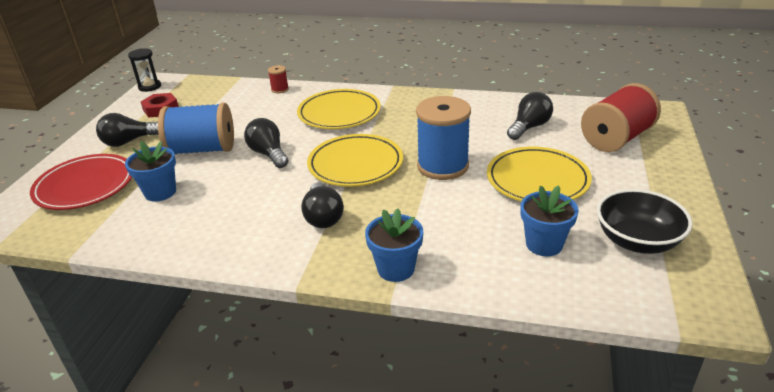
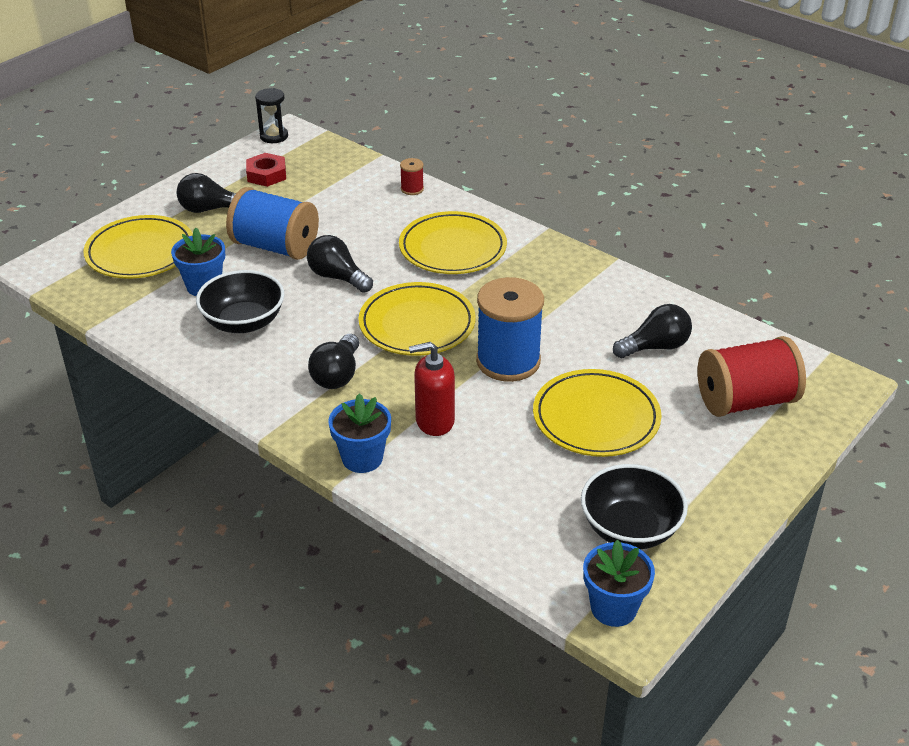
camera: 25 degrees right, 5 degrees up
red plate [30,154,132,210] -> yellow plate [83,215,193,279]
black light bulb [244,118,288,168] -> black light bulb turned 45 degrees counterclockwise [307,235,373,293]
blue flower pot [520,185,579,256] -> blue flower pot moved to [583,540,655,627]
none -> black bowl [196,270,284,333]
none -> red soap dispenser [409,342,455,436]

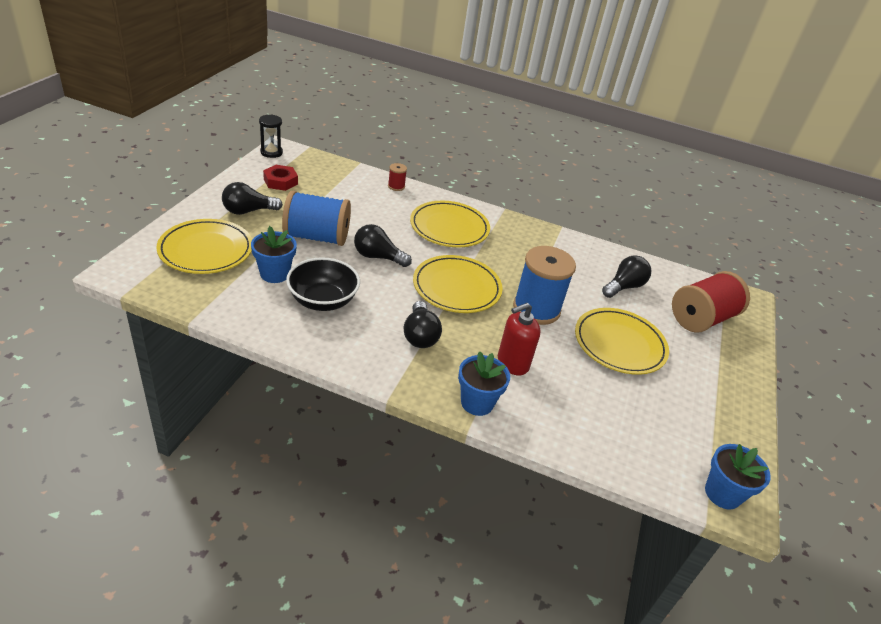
camera: 25 degrees left, 0 degrees up
black bowl [581,464,688,549] -> none

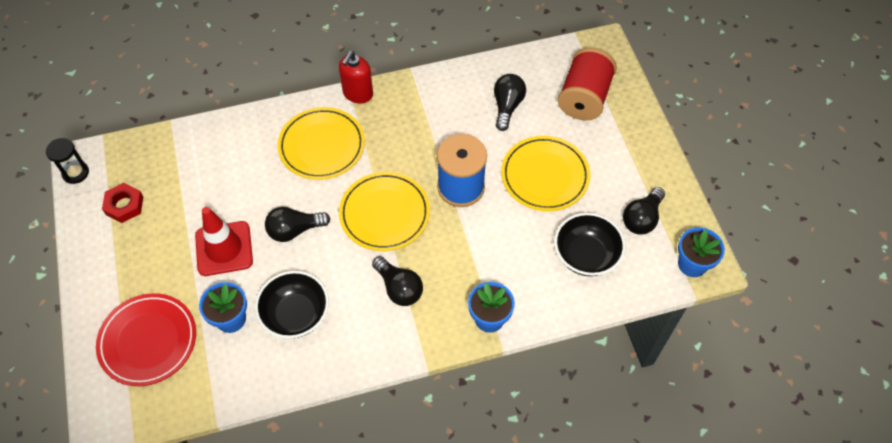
camera: 30 degrees left, 20 degrees up
yellow plate [156,219,252,274] -> red plate [96,293,196,386]
black light bulb [222,182,283,215] -> black light bulb moved to [623,187,665,234]
blue spool [282,191,351,246] -> red traffic cone [195,207,253,276]
red spool [388,163,407,191] -> none
red soap dispenser [498,303,541,376] -> red soap dispenser moved to [339,51,373,103]
none -> black bowl [554,213,625,276]

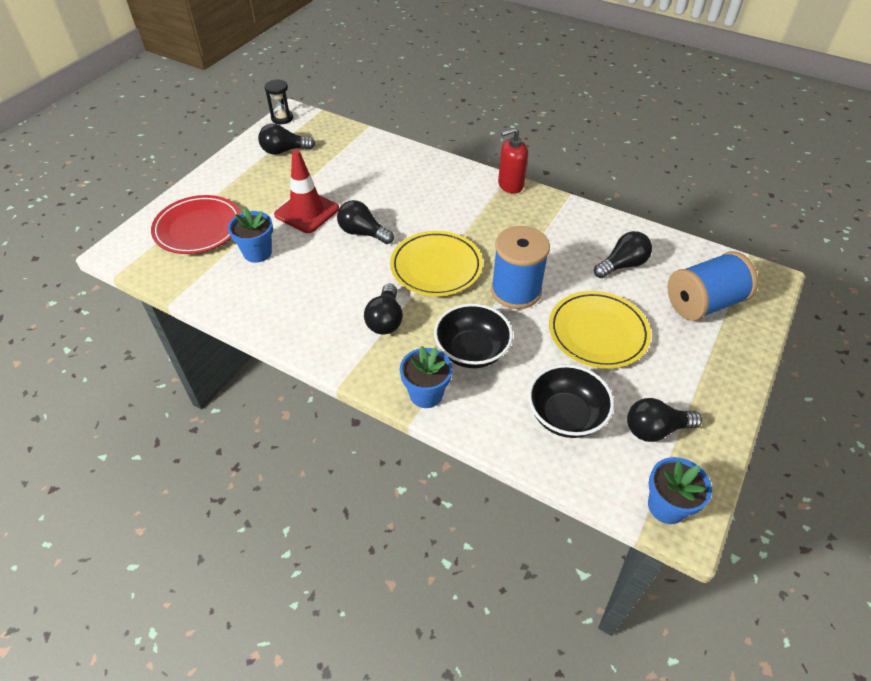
camera: 45 degrees right, 10 degrees down
red nut [102,183,143,223] -> black light bulb [258,123,315,155]
black bowl [255,271,329,338] -> black bowl moved to [434,303,513,368]
yellow plate [277,107,365,180] -> none
red spool [558,47,617,121] -> blue spool [667,251,758,321]

